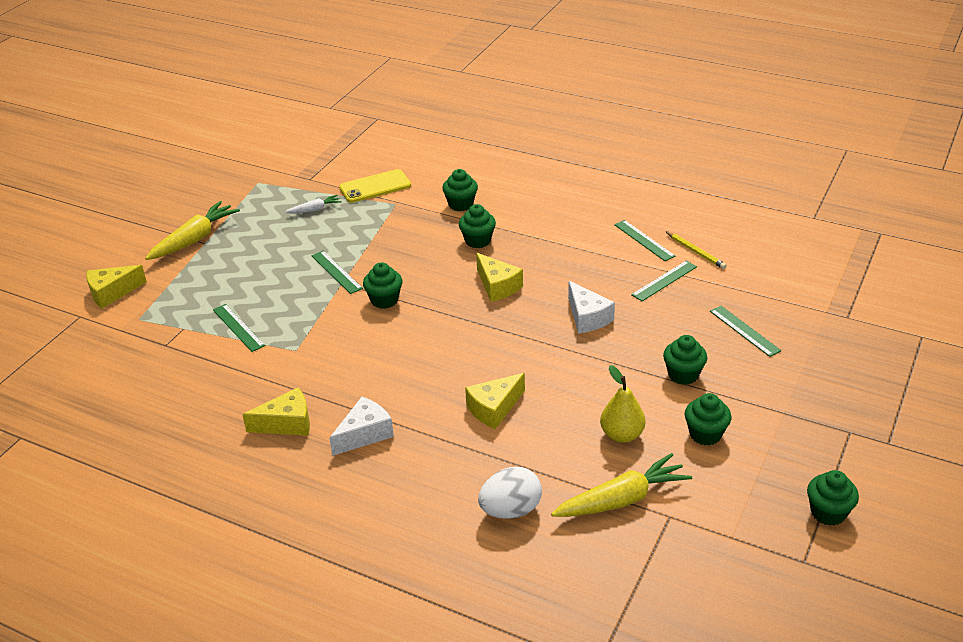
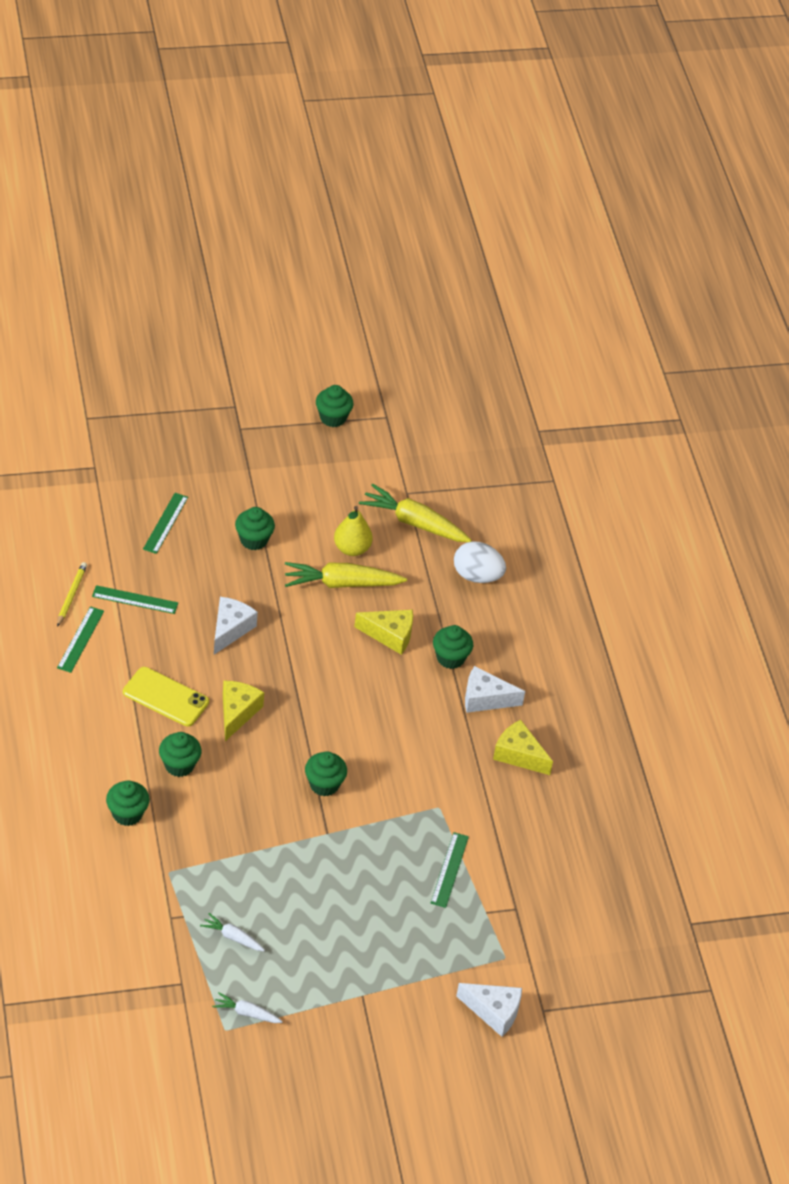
camera: 135 degrees left, 10 degrees up
yellow cheese [86,265,147,308] -> white cheese [456,983,522,1037]
yellow carrot [145,201,240,260] -> yellow carrot moved to [285,562,407,588]
green ruler [311,251,363,294] -> none
yellow phone [339,169,411,203] -> yellow phone moved to [123,667,209,727]
green cupcake [685,393,731,445] -> green cupcake moved to [433,625,473,669]
none -> white carrot [212,992,283,1023]

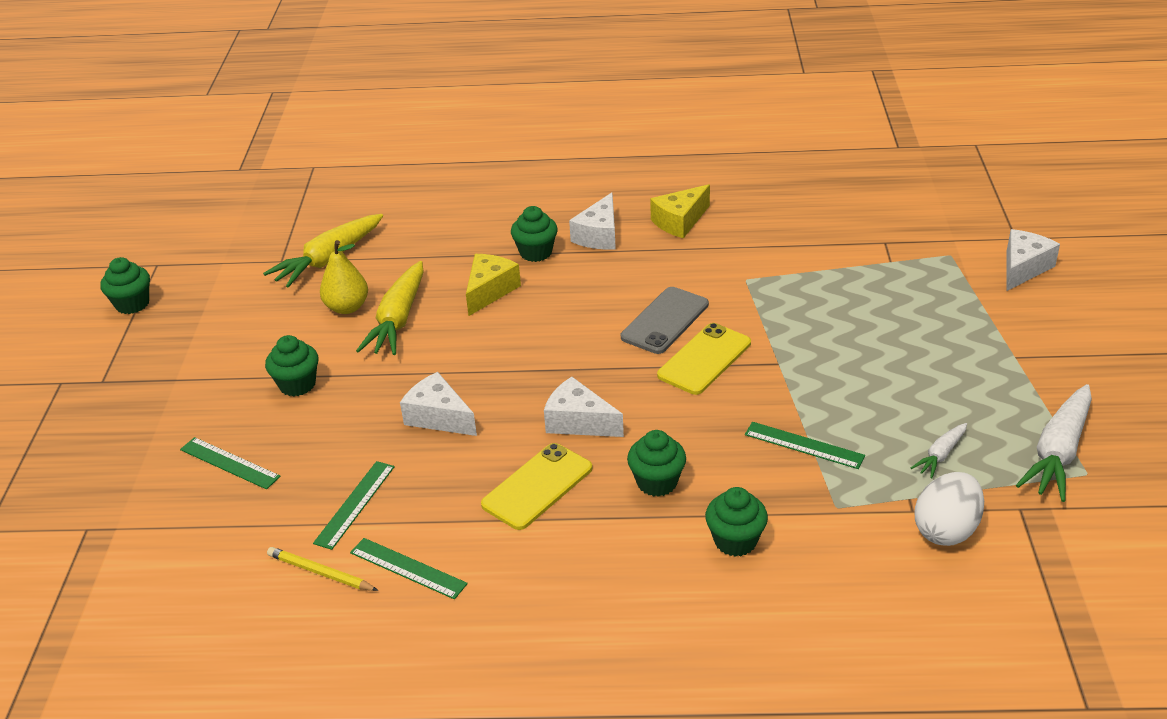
camera: 70 degrees left, 10 degrees down
white carrot [212,992,283,1023] -> white carrot [1016,384,1092,502], size x1.94
yellow cheese [223,681,264,741] -> white cheese [544,377,624,437]
green cupcake [305,751,347,796] -> yellow phone [657,323,751,395]
green ruler [431,832,469,908] -> green ruler moved to [745,422,865,469]
white egg [454,541,506,583] -> white egg moved to [914,472,984,546]
none -> grey phone [621,287,709,354]

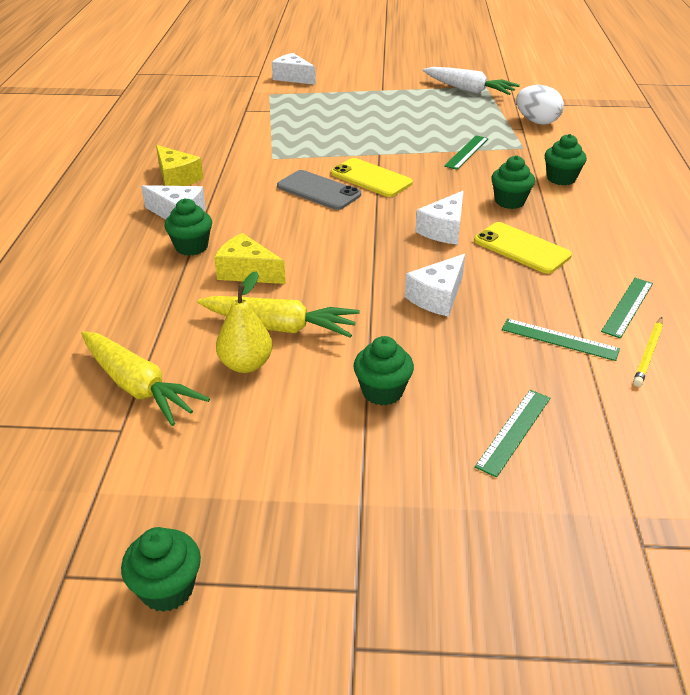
camera: 90 degrees left, 0 degrees up
white carrot [911,423,967,478] -> none

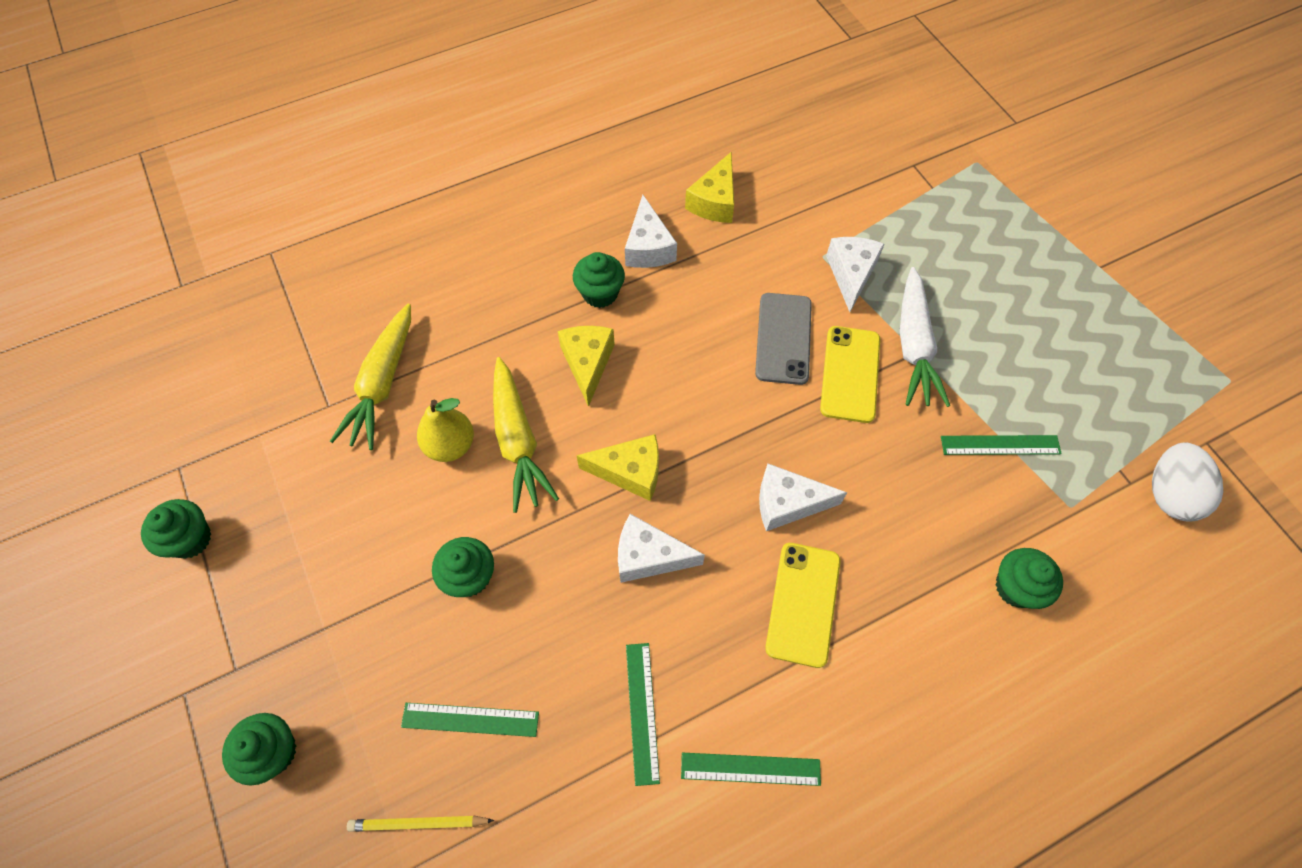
camera: 60 degrees right, 25 degrees up
white cheese [272,53,316,85] -> white cheese moved to [826,237,884,312]
white carrot [423,67,520,95] -> white carrot moved to [900,267,950,407]
green cupcake [491,155,535,209] -> green cupcake moved to [222,713,296,786]
yellow pencil [633,317,663,387] -> yellow pencil moved to [347,815,494,832]
none -> yellow cheese [576,434,659,501]

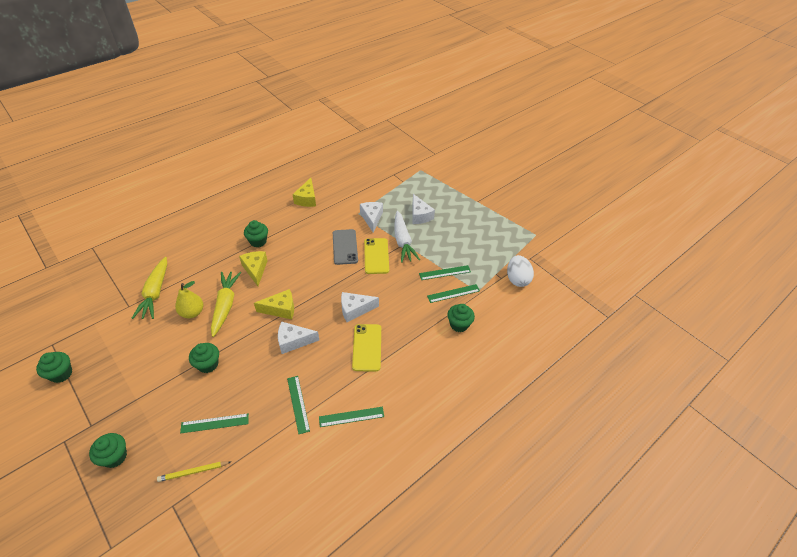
camera: 15 degrees left, 15 degrees down
yellow carrot [493,357,559,513] -> yellow carrot turned 150 degrees counterclockwise [211,272,241,337]
white cheese [625,195,677,268] -> white cheese moved to [413,194,435,224]
none -> green ruler [427,284,480,303]

